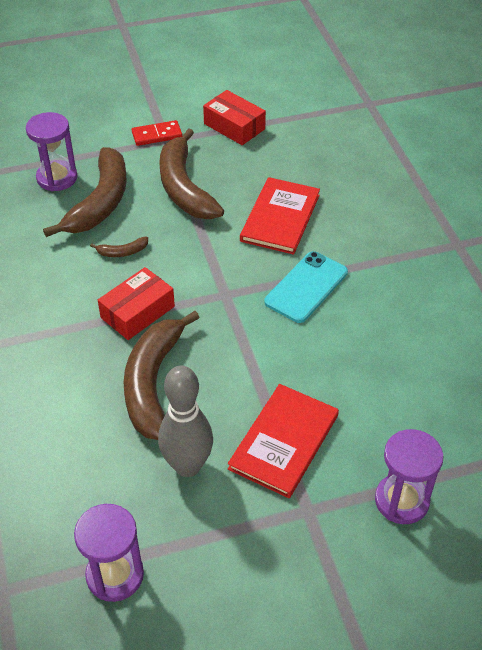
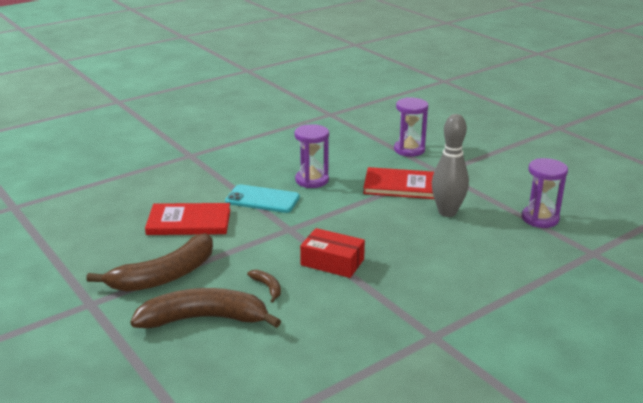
camera: 110 degrees left, 20 degrees down
purple hourglass [26,112,78,191] -> purple hourglass moved to [295,124,329,188]
brown banana [123,311,200,440] -> none
red domino [132,120,182,146] -> none
red box [203,90,266,145] -> none

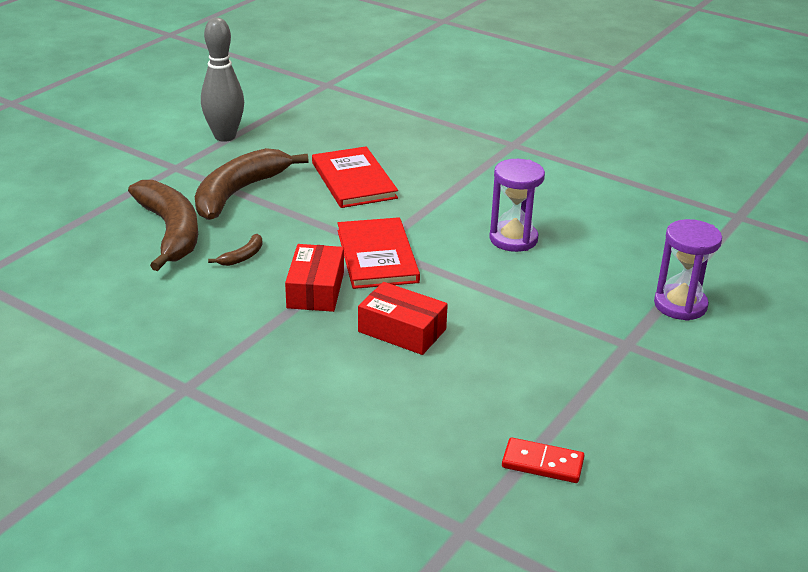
camera: 70 degrees right, 5 degrees up
brown banana [86,233,213,292] -> brown banana turned 90 degrees clockwise [195,148,309,220]
turquoise phone [225,184,300,213] -> none
red book [363,167,434,199] -> red book moved to [337,217,420,289]
grey bowling pin [432,114,469,217] -> grey bowling pin moved to [201,17,244,142]
purple hourglass [522,158,568,228] -> red domino [502,438,585,483]
none -> red box [358,282,448,355]

